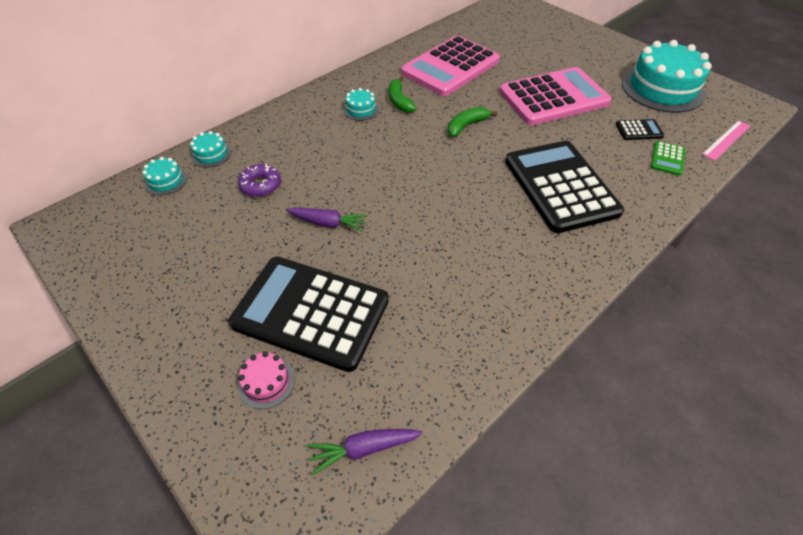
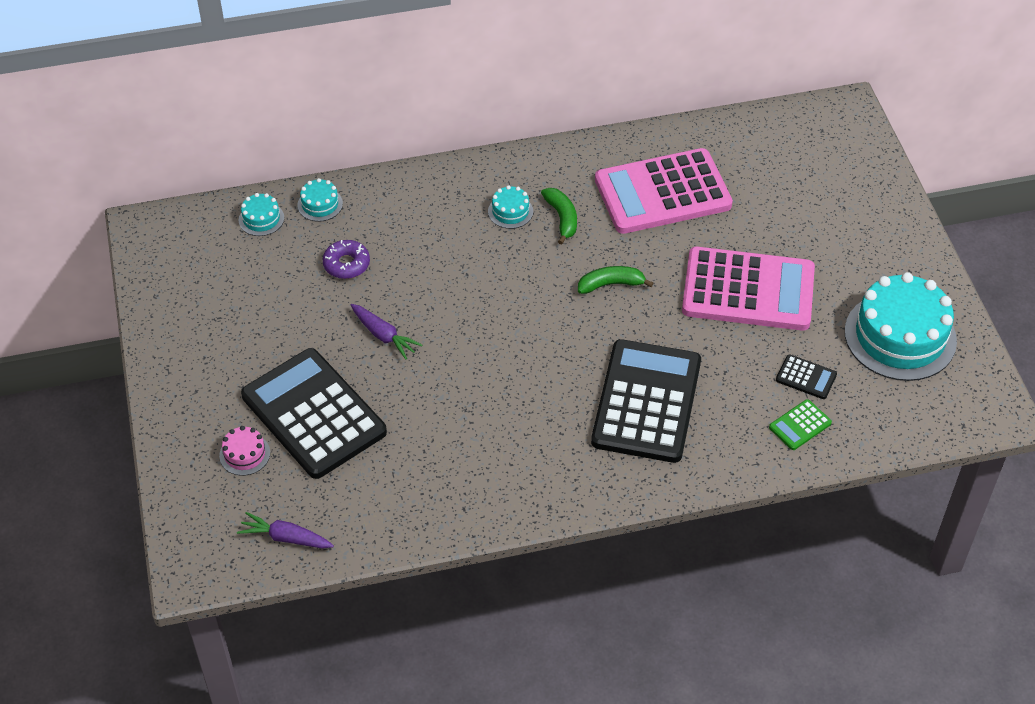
camera: 30 degrees right, 0 degrees up
green banana [389,77,416,113] -> green banana turned 150 degrees clockwise [541,188,577,245]
pink ruler [702,120,751,161] -> none

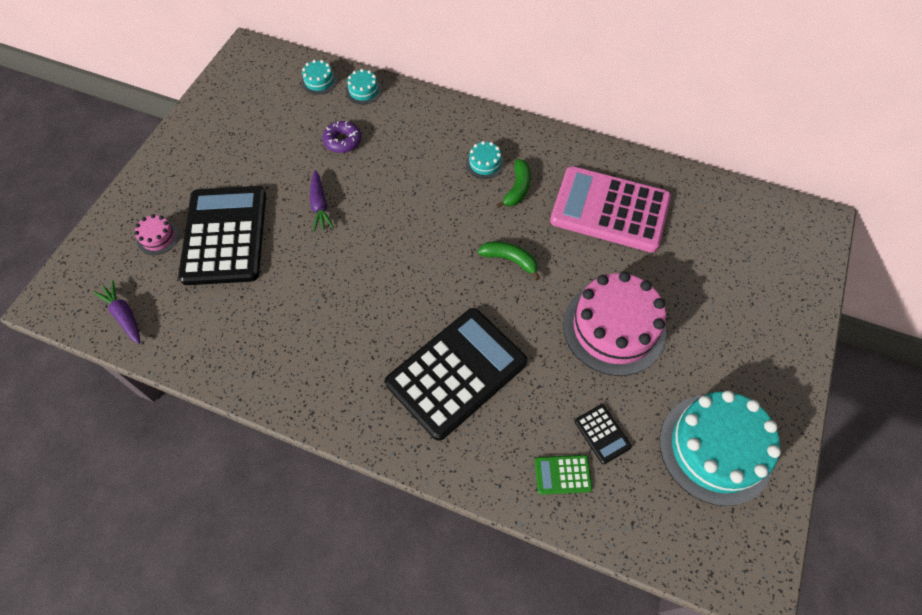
camera: 35 degrees right, 10 degrees up
pink calculator [682,247,815,330] -> pink cake [563,272,666,376]

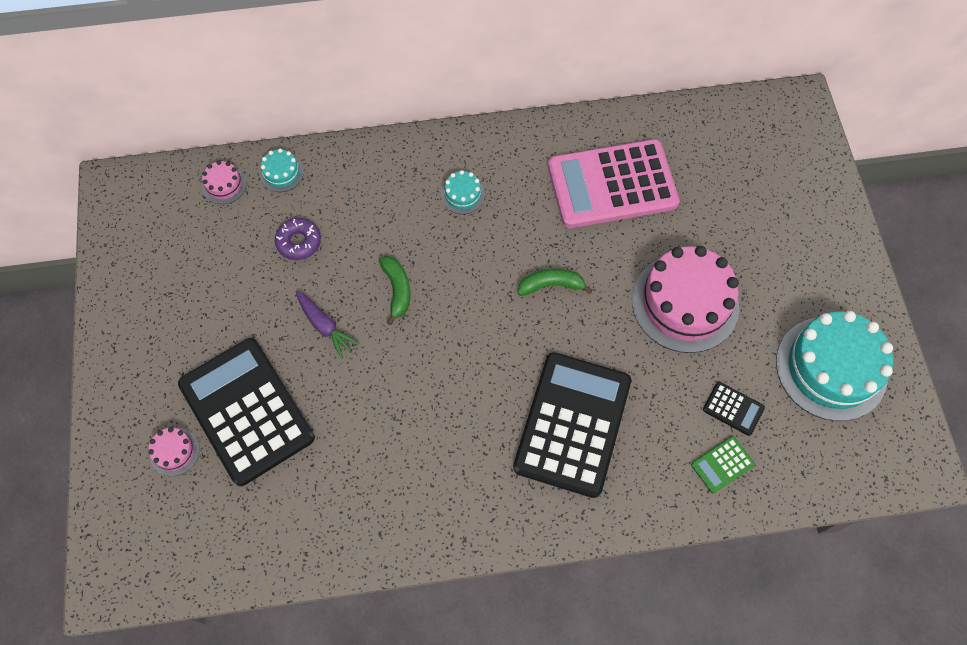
camera: 30 degrees left, 5 degrees up
purple carrot [93,280,140,344] -> none
turquoise cake [301,60,337,95] -> pink cake [202,160,246,204]
green banana [496,159,531,208] -> green banana moved to [379,256,410,325]

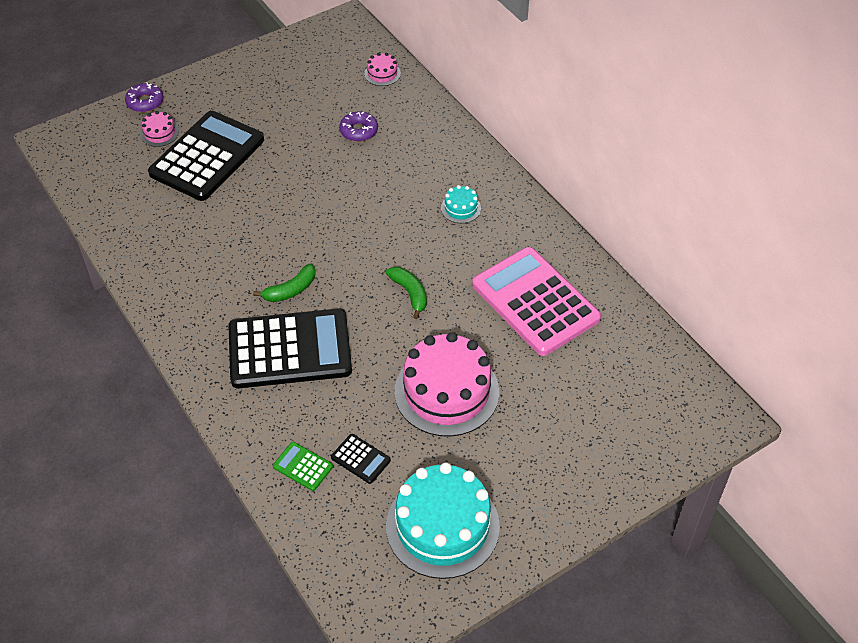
camera: 65 degrees right, 15 degrees down
turquoise cake [260,148,304,192] -> none
purple carrot [295,291,359,359] -> none
green banana [379,256,410,325] -> green banana moved to [253,263,316,302]
black calculator [703,382,765,436] -> black calculator turned 60 degrees counterclockwise [331,434,391,484]
none -> purple donut [125,82,164,112]

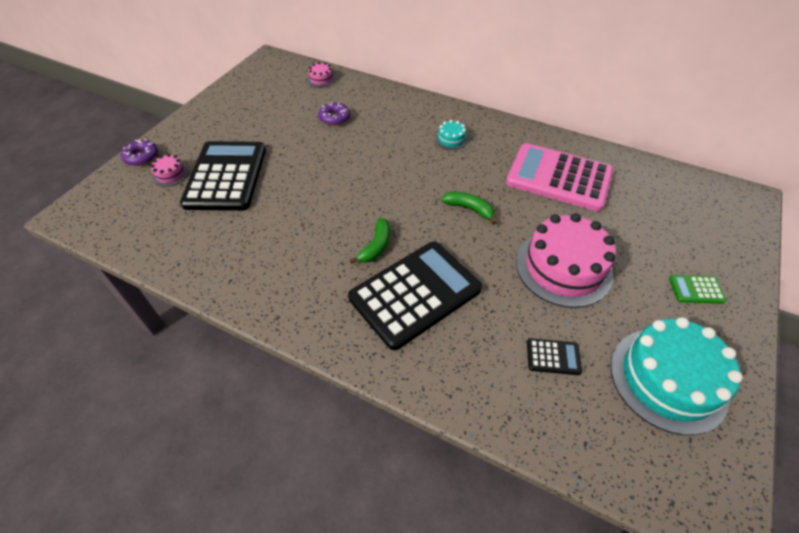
camera: 30 degrees left, 0 degrees up
green calculator [273,442,333,491] -> green calculator moved to [669,275,726,304]

